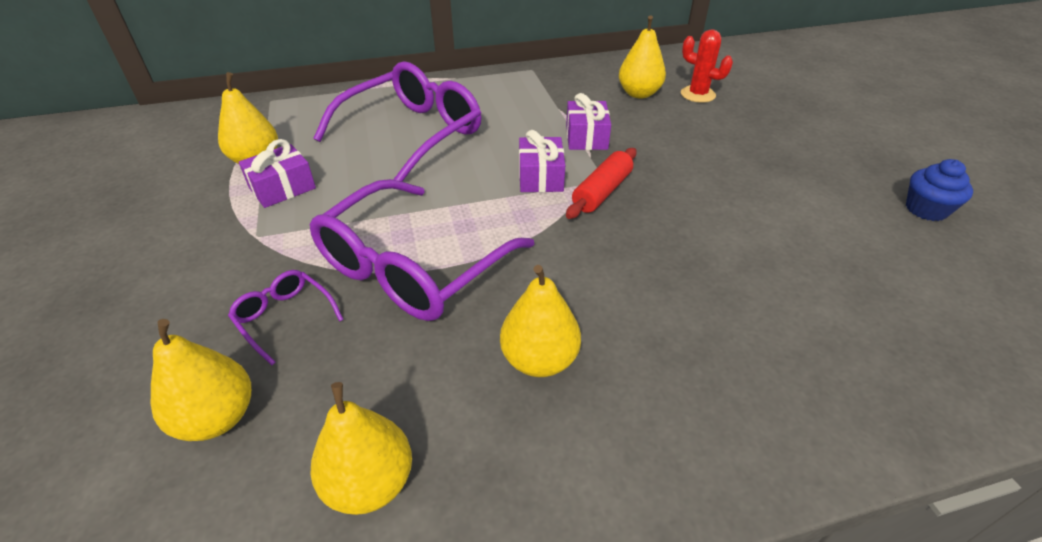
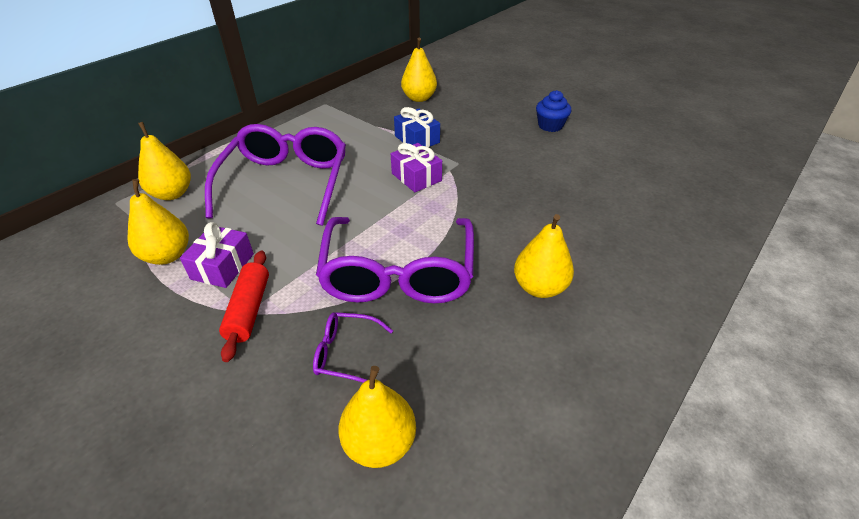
camera: 35 degrees left, 0 degrees up
yellow pear [310,382,412,515] -> yellow pear moved to [138,122,191,200]
purple gift [566,93,611,150] -> blue gift [394,107,440,147]
red rolling pin [566,148,637,219] -> red rolling pin moved to [219,250,269,362]
red cactus [681,29,733,103] -> none
blue cupcake [906,159,973,221] -> blue cupcake moved to [536,90,571,132]

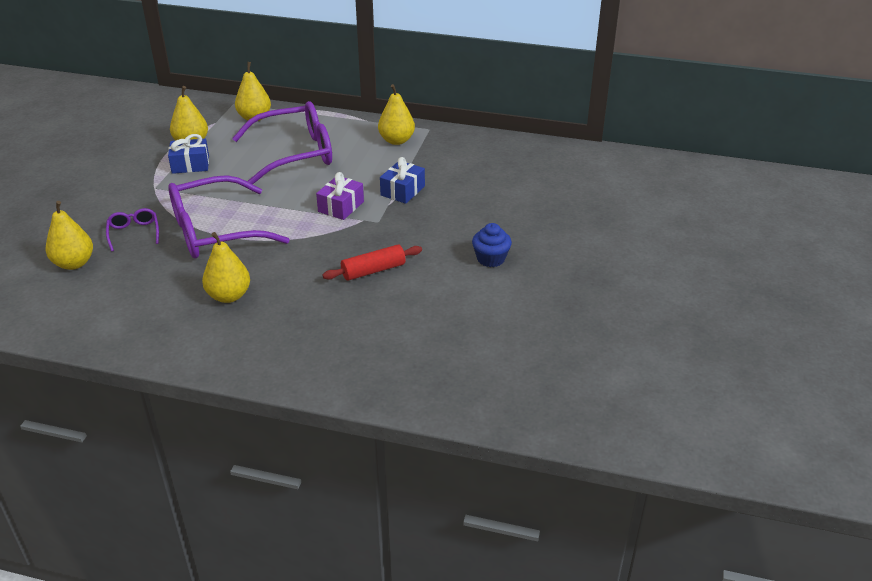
camera: 65 degrees right, 5 degrees down
purple gift [180,222,254,288] -> blue gift [168,134,209,174]
red rolling pin [219,250,269,362] -> red rolling pin moved to [322,245,422,281]
yellow pear [401,38,437,102] -> yellow pear moved to [378,84,415,145]

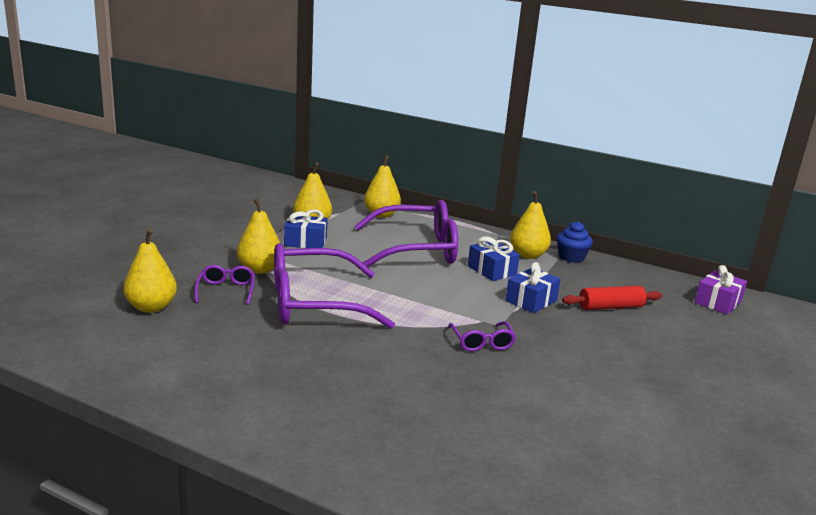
camera: 10 degrees right, 15 degrees down
yellow pear [202,232,250,303] -> yellow pear moved to [237,198,280,274]
purple gift [316,172,364,220] -> purple gift moved to [695,265,747,314]
red rolling pin [322,245,422,281] -> red rolling pin moved to [562,286,662,310]
blue cupcake [472,223,512,267] -> blue cupcake moved to [557,221,593,263]
none -> purple glasses [448,321,516,351]
none -> blue gift [468,236,520,281]

